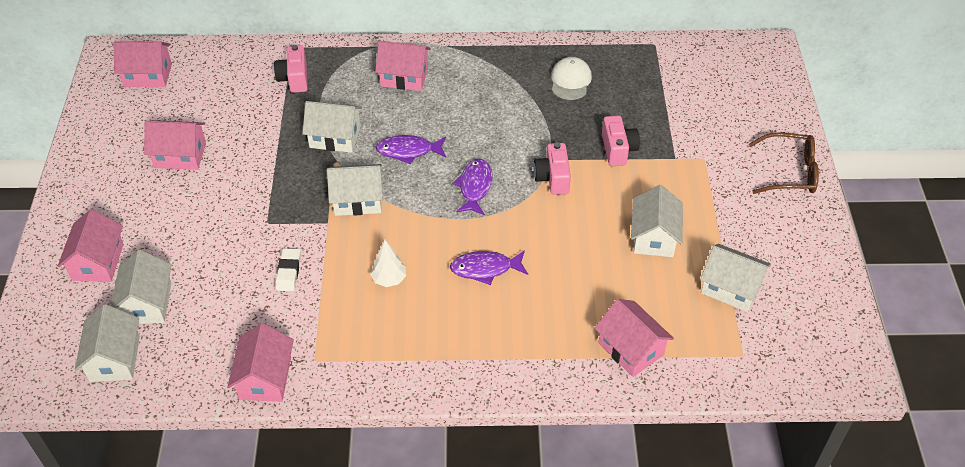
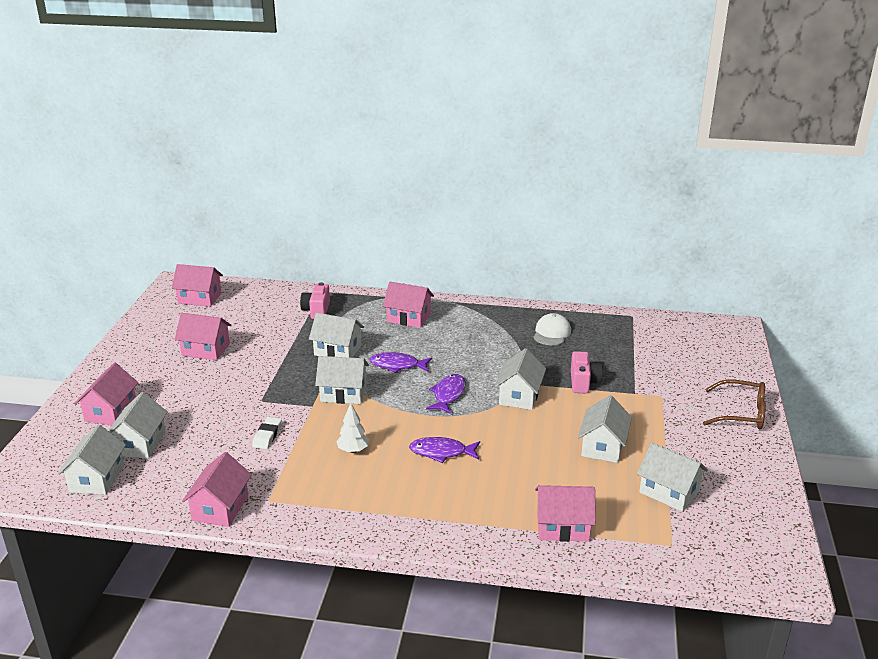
camera: 10 degrees right, 20 degrees down
pink camera [533,142,571,195] -> white house [495,348,546,410]
pink house [594,299,674,377] -> pink house turned 60 degrees counterclockwise [535,485,596,542]

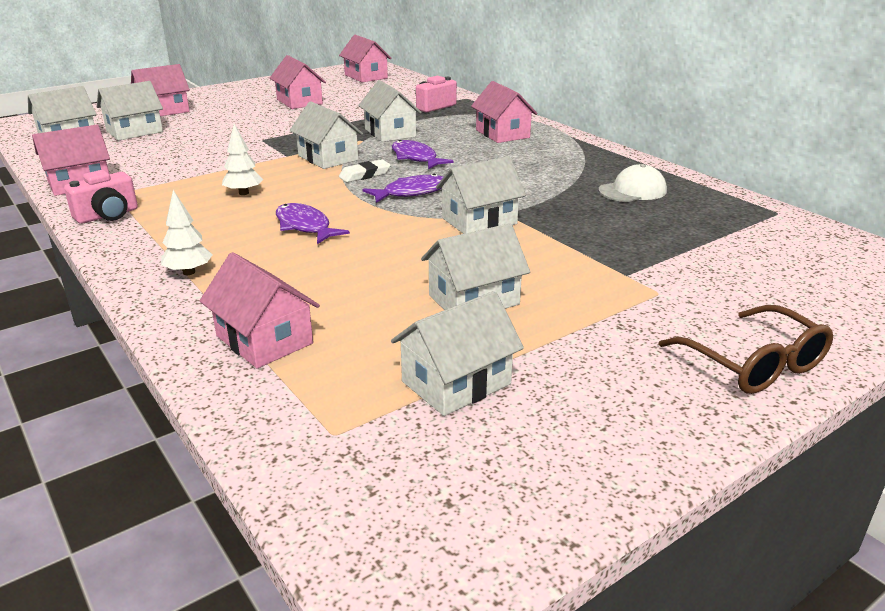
camera: 45 degrees right, 0 degrees up
white eraser [252,417,282,449] -> white eraser moved to [339,159,391,183]
pink camera [571,351,603,393] -> pink camera moved to [64,170,138,224]
white house [637,443,708,512] -> white house turned 60 degrees clockwise [391,291,524,416]
none -> white tree [161,190,212,275]

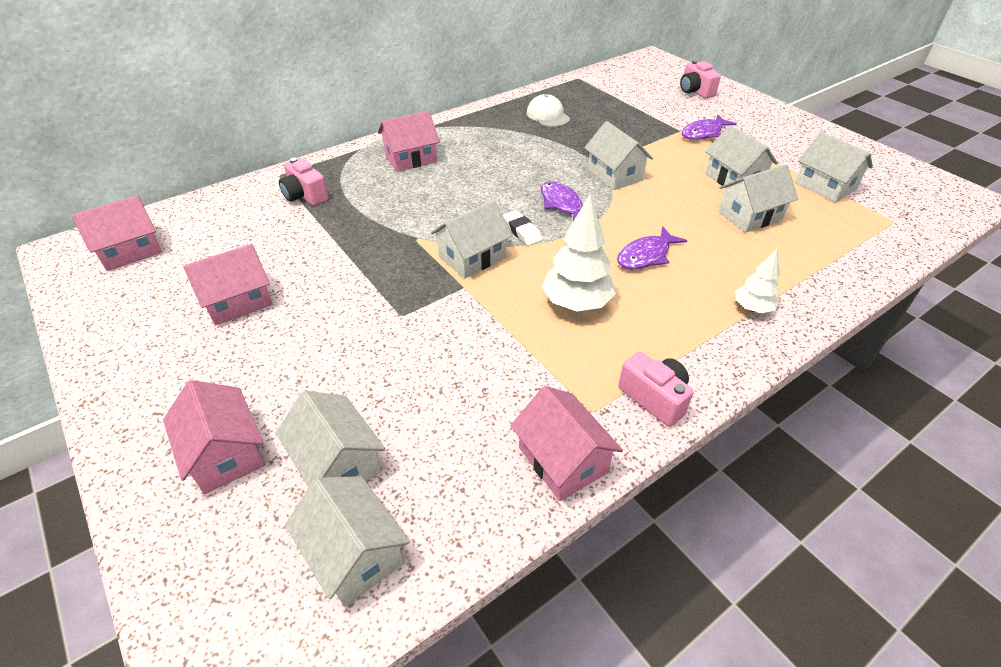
camera: 90 degrees left, 15 degrees up
pink house [200,252,320,369] -> none
white tree [222,124,263,195] -> white tree [542,194,616,311], size x1.71
white house [358,80,422,142] -> white house moved to [718,164,798,233]
purple fish [392,140,454,169] -> purple fish moved to [682,114,737,140]
brown glasses [659,305,833,394] -> none
none -> pink camera [680,60,721,98]

